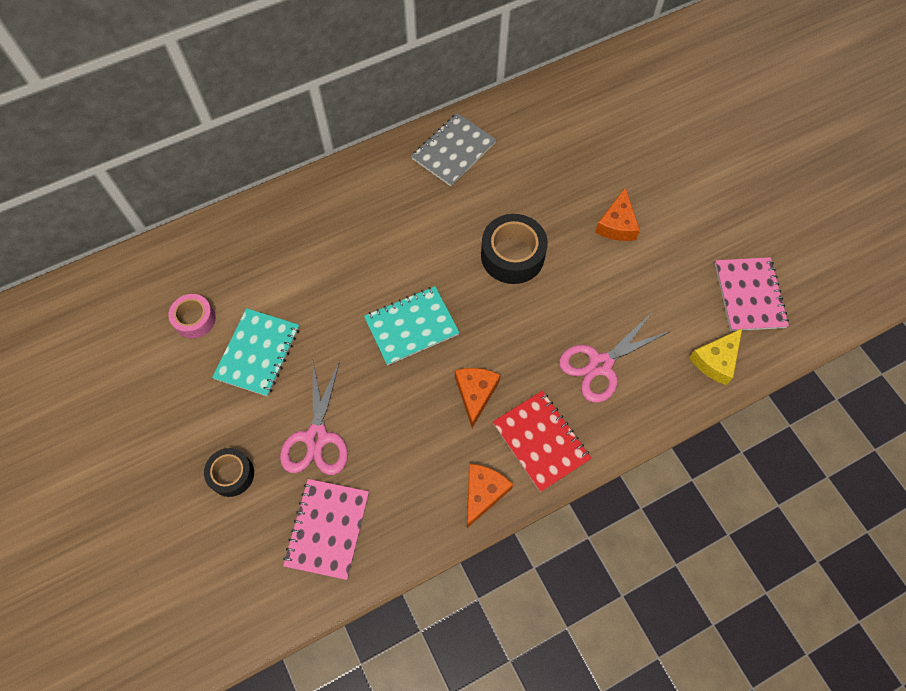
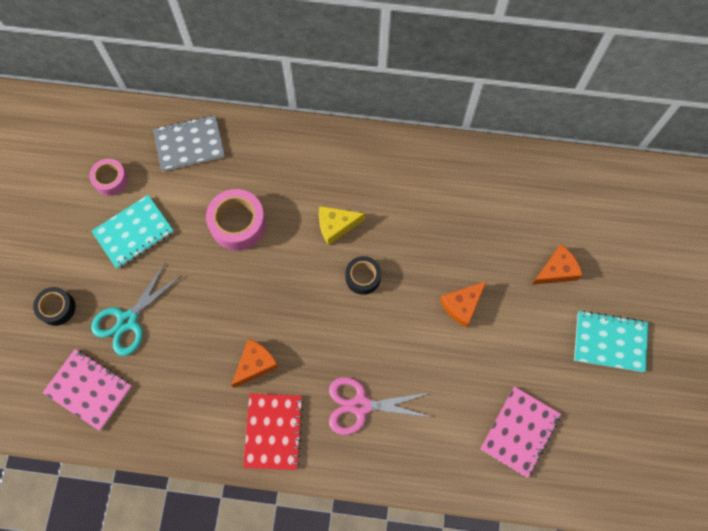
camera: 35 degrees right, 5 degrees up
pink scissors [280,360,348,475] -> turquoise scissors [91,262,182,356]
pink notebook [283,479,369,580] -> pink notebook turned 75 degrees clockwise [43,349,132,431]
turquoise notebook [364,286,460,366] -> turquoise notebook moved to [574,311,648,372]
grey notebook [411,113,497,186] -> grey notebook moved to [153,115,225,171]
orange cheese [467,464,513,528] -> orange cheese moved to [532,244,583,285]
black tape [481,214,548,284] -> black tape [345,256,381,295], size x0.62
yellow cheese [689,329,742,385] -> yellow cheese moved to [319,206,365,246]
none -> pink tape [206,189,266,251]

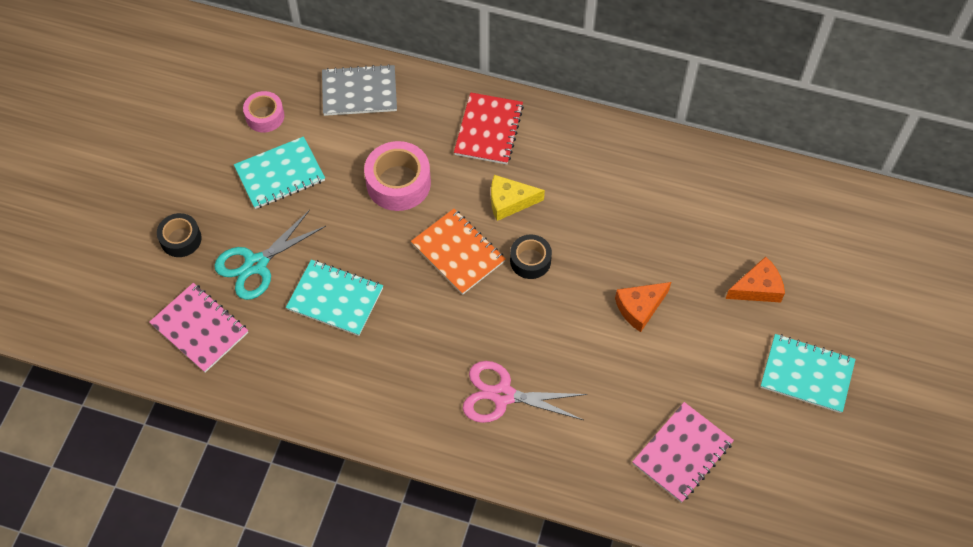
camera: 10 degrees right, 10 degrees down
orange cheese [231,339,279,388] -> none
red notebook [243,394,303,470] -> red notebook moved to [454,92,524,164]
none -> turquoise notebook [286,259,383,336]
none -> orange notebook [411,209,506,295]

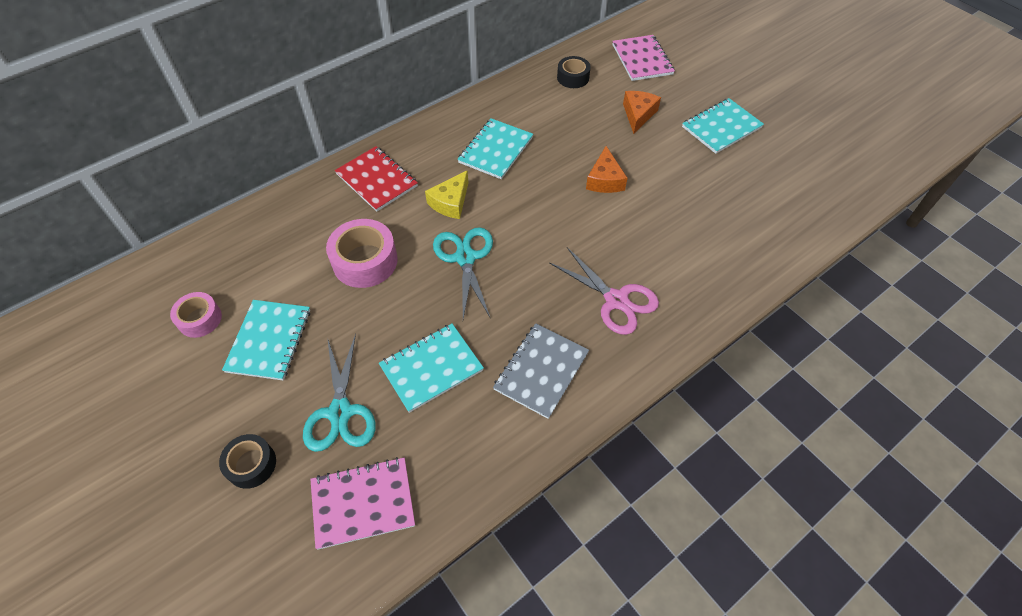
camera: 55 degrees left, 5 degrees down
grey notebook [322,64,397,116] -> grey notebook moved to [493,323,589,419]
orange notebook [411,209,506,295] -> turquoise scissors [433,227,493,319]
pink scissors [463,361,587,423] -> pink scissors turned 90 degrees counterclockwise [549,247,659,335]
black tape [510,234,552,279] -> black tape moved to [557,56,591,88]
pink notebook [632,402,734,503] -> pink notebook moved to [612,35,675,81]
none -> turquoise notebook [457,118,533,179]

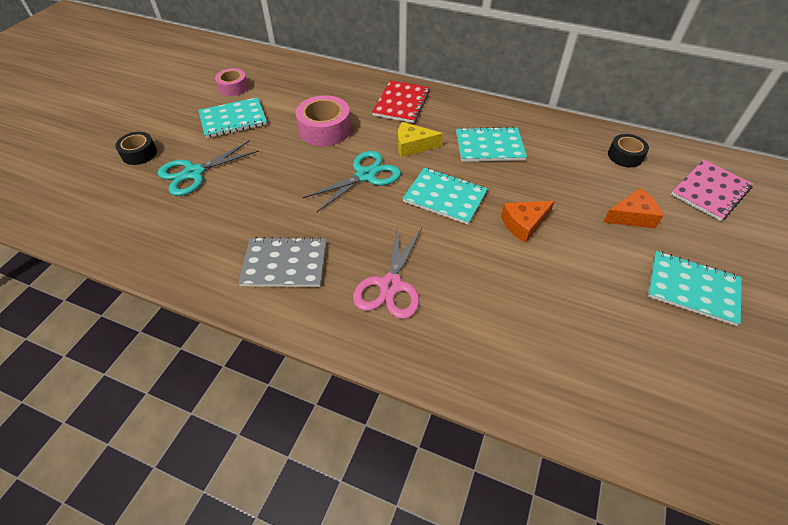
camera: 60 degrees right, 5 degrees down
pink notebook [310,457,415,550] -> none
turquoise notebook [379,324,484,413] -> turquoise notebook moved to [403,168,488,225]

